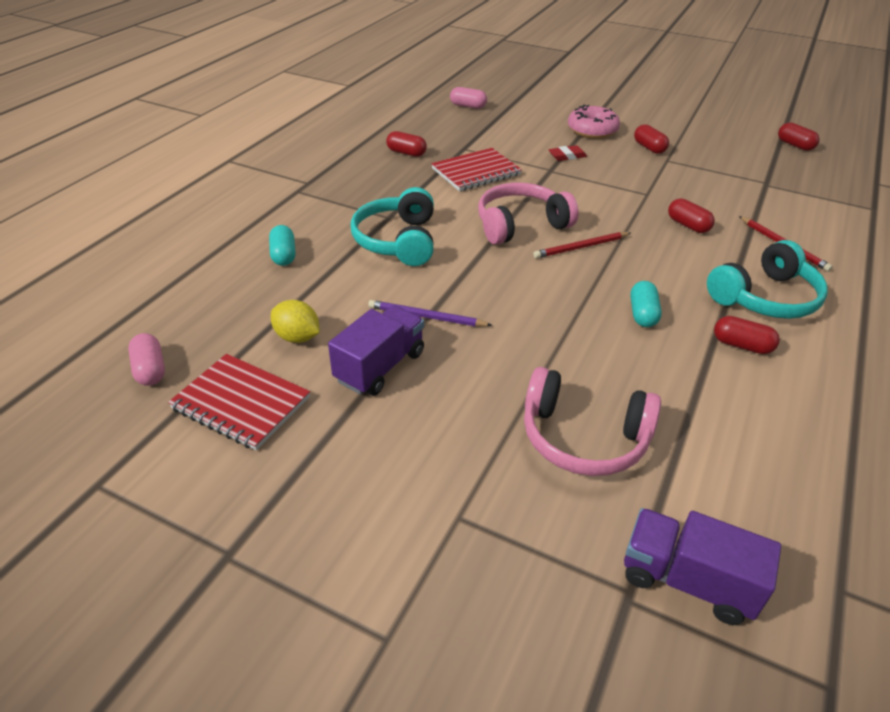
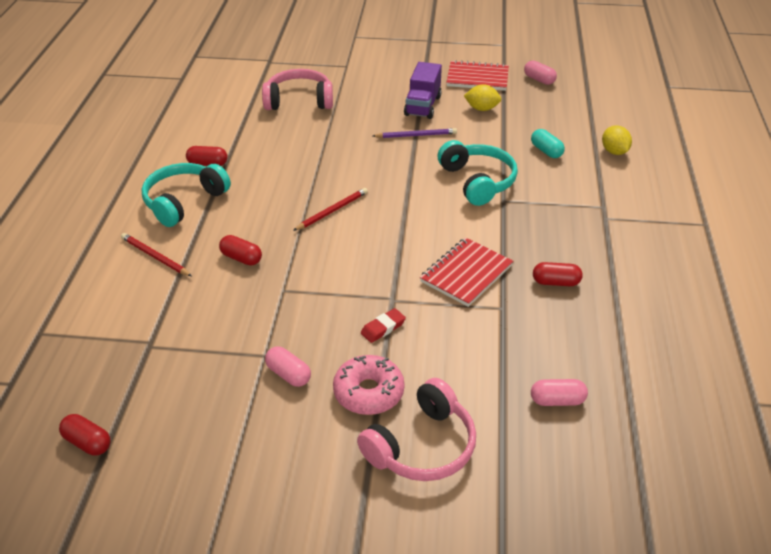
camera: 160 degrees right, 0 degrees up
pink headphones [478,183,579,245] -> pink headphones moved to [357,378,476,481]
purple truck [624,508,781,625] -> none
turquoise capsule [630,281,662,327] -> none
red capsule [634,124,669,154] -> pink capsule [265,346,311,387]
none -> yellow lemon [602,125,632,155]

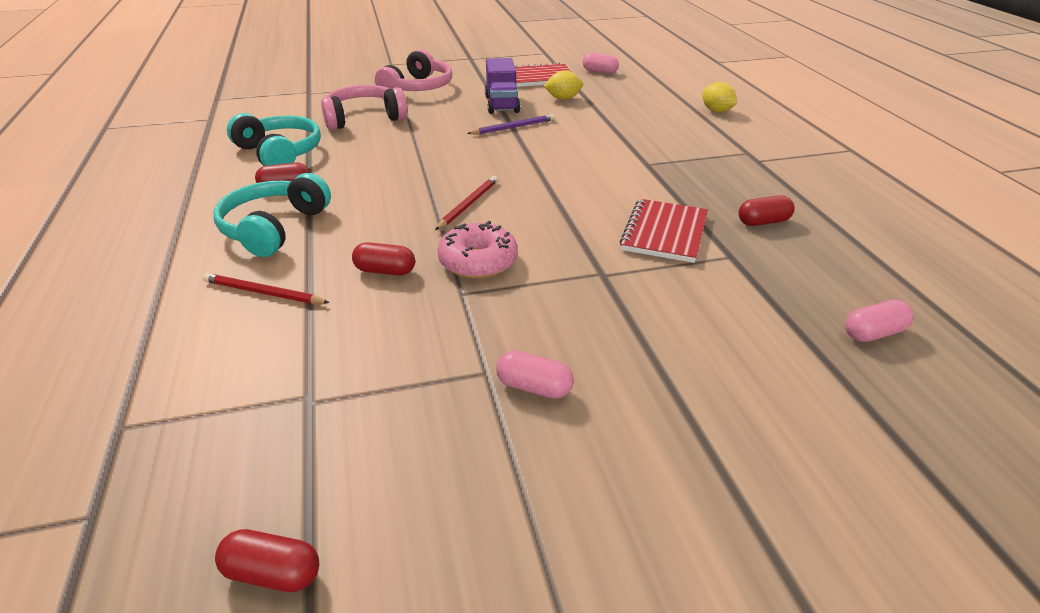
camera: 20 degrees left, 5 degrees down
pink donut [333,355,405,415] -> pink donut moved to [437,221,518,279]
pink headphones [357,378,476,481] -> pink headphones moved to [375,49,452,91]
red eraser [361,308,406,343] -> none
turquoise headphones [437,140,518,206] -> turquoise headphones moved to [227,113,321,166]
turquoise capsule [531,129,565,158] -> none

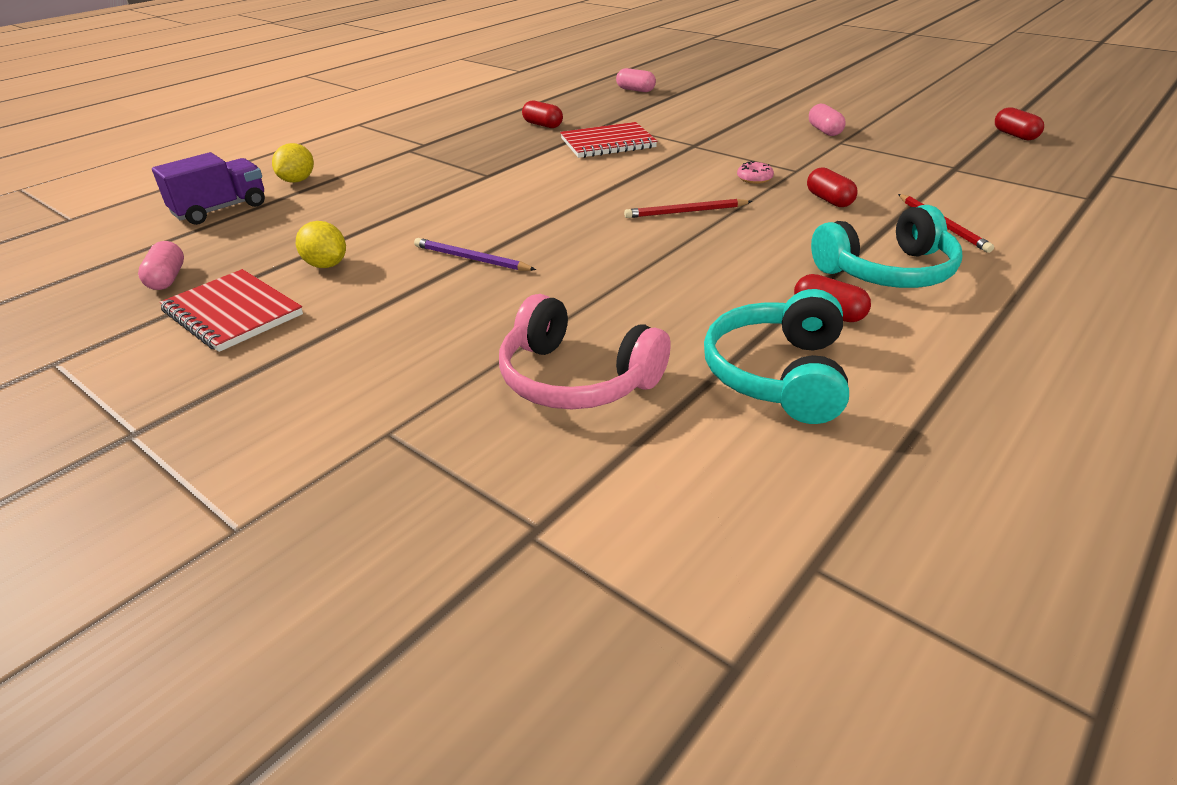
camera: 125 degrees left, 0 degrees up
pink headphones [375,49,452,91] -> none
pink donut [437,221,518,279] -> pink donut [737,161,774,184], size x0.50
purple truck [485,58,520,114] -> purple truck moved to [152,152,265,225]

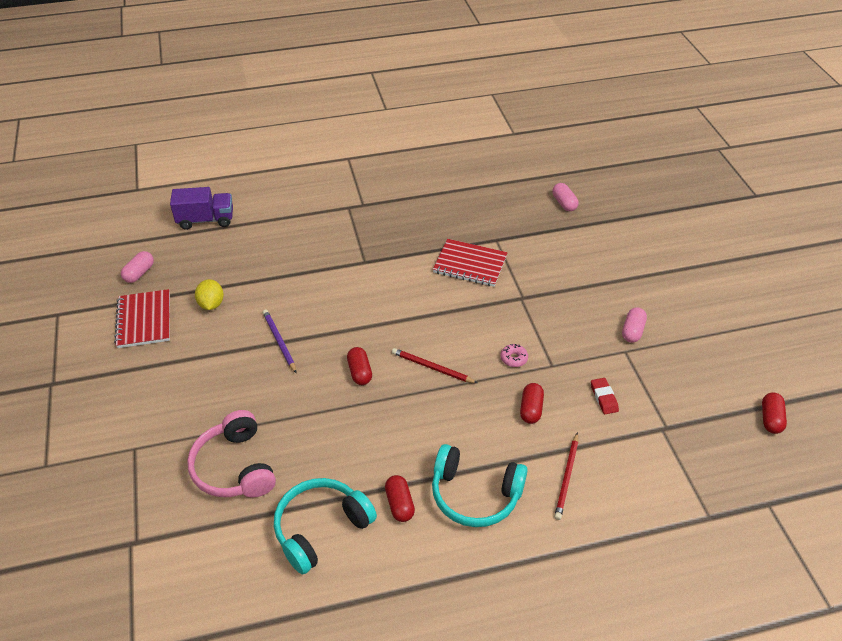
camera: 35 degrees right, 10 degrees up
yellow lemon [272,143,314,183] -> none
red capsule [522,101,563,128] -> red capsule moved to [347,347,372,385]
none -> red eraser [591,378,619,414]

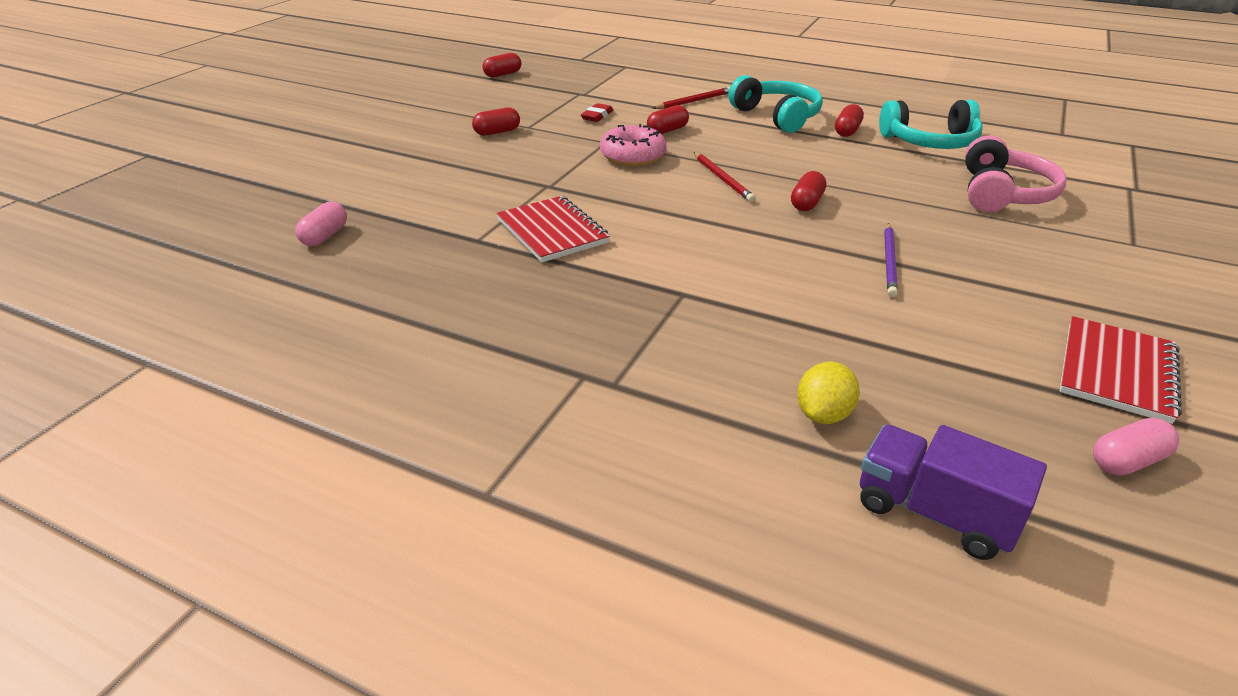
camera: 140 degrees left, 10 degrees down
yellow lemon [195,279,224,310] -> yellow lemon moved to [797,361,860,424]
pink donut [500,344,528,367] -> pink donut [600,124,667,166], size x2.00
pink capsule [622,308,647,343] -> red capsule [472,107,520,136]

